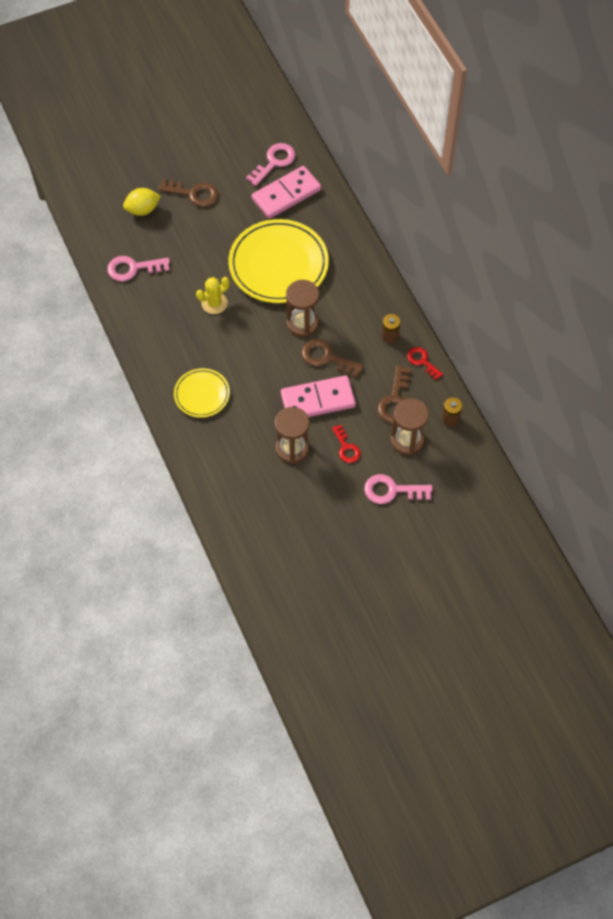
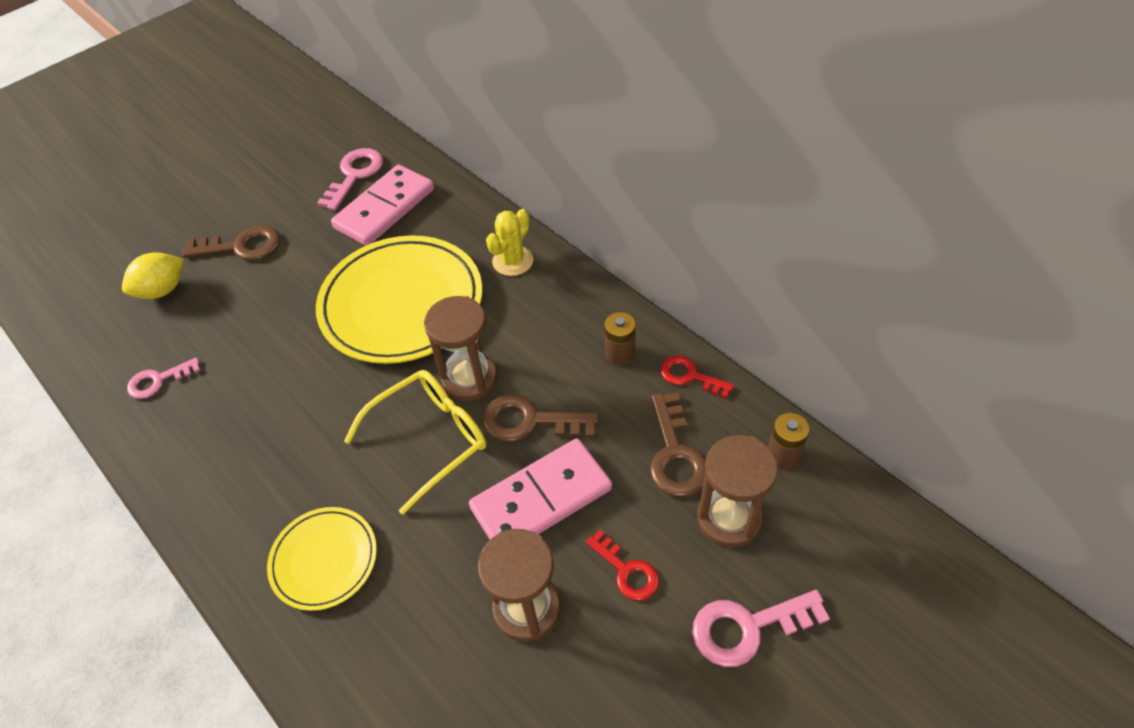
camera: 15 degrees left, 10 degrees down
pink key [107,256,170,282] -> pink key [127,357,200,399], size x0.66
yellow cactus [196,277,229,314] -> yellow cactus moved to [486,209,533,276]
none -> yellow glasses [344,370,486,514]

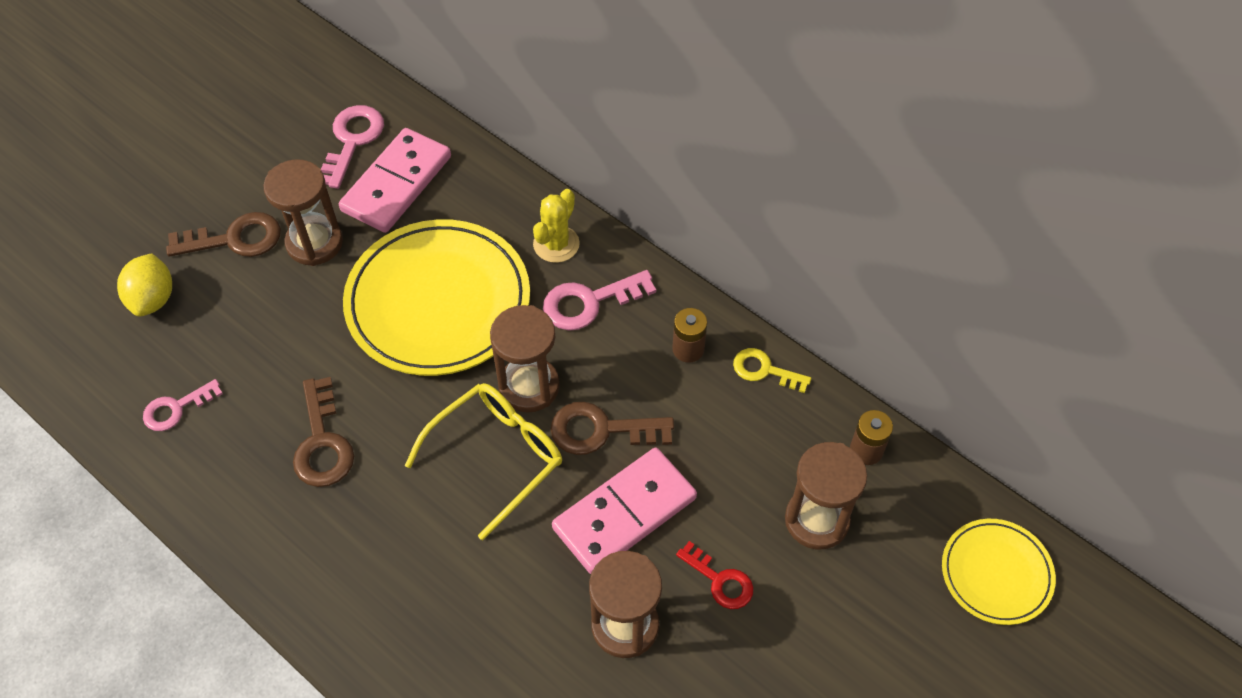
camera: 10 degrees left, 5 degrees up
yellow lemon [122,252,184,299] -> yellow lemon turned 45 degrees counterclockwise [117,253,172,317]
yellow plate [267,507,377,611] -> yellow plate moved to [942,519,1056,625]
brown key [650,393,706,497] -> brown key moved to [293,377,354,487]
red key [660,355,734,398] -> yellow key [733,348,811,393]
pink key [692,590,830,667] -> pink key moved to [543,270,656,331]
none -> brown hourglass [264,159,343,266]

